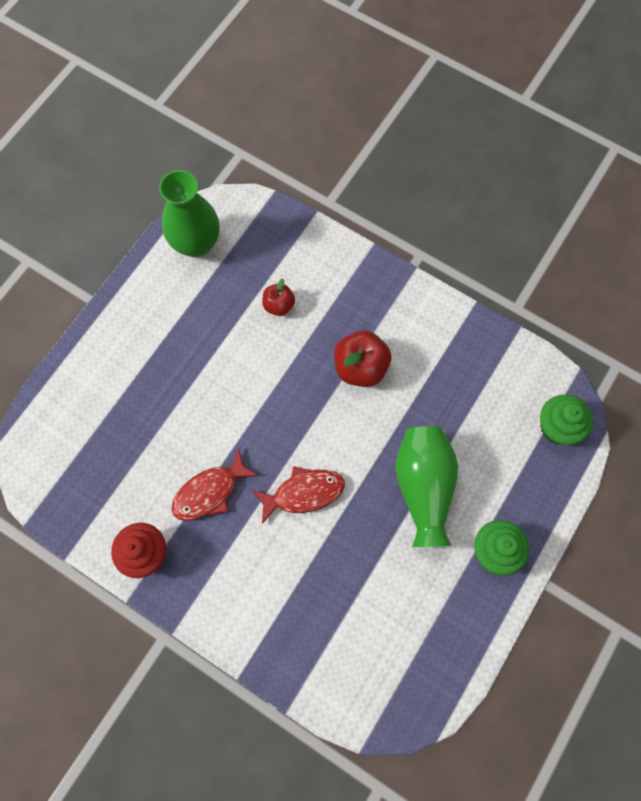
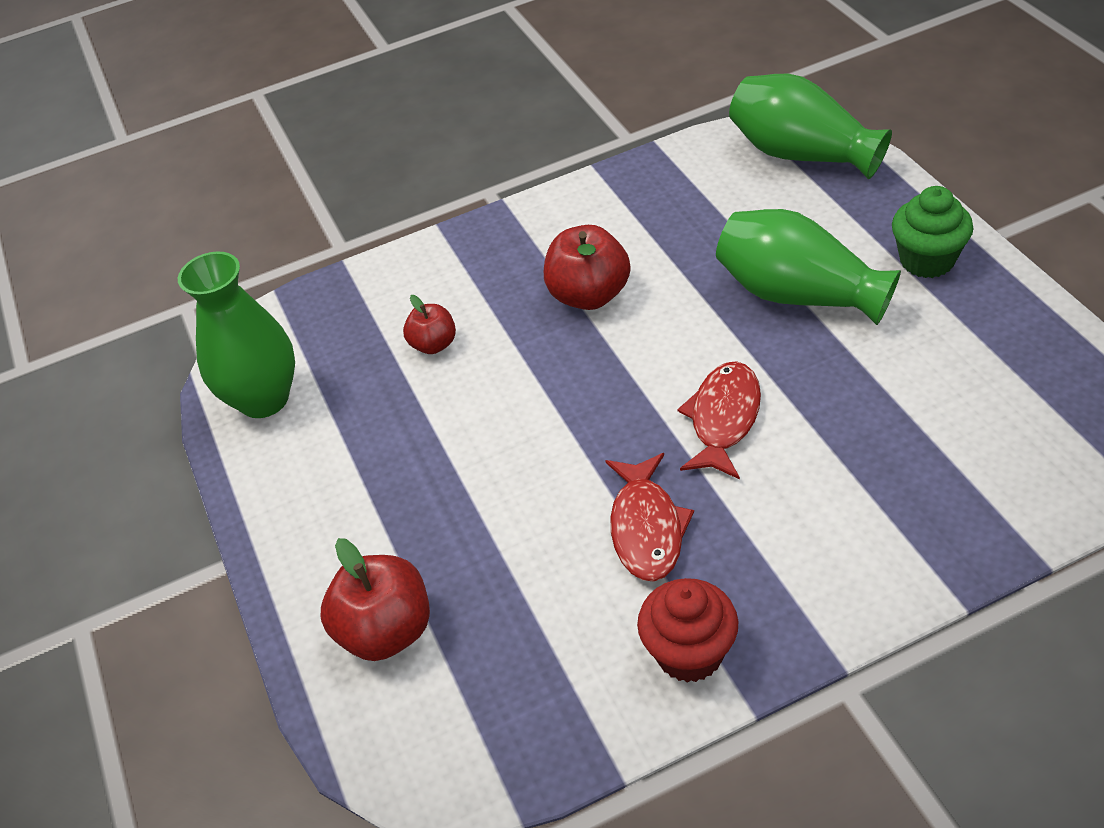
camera: 50 degrees left, 25 degrees down
green cupcake [540,395,593,445] -> green vase [729,74,892,179]
none -> red apple [321,538,430,661]

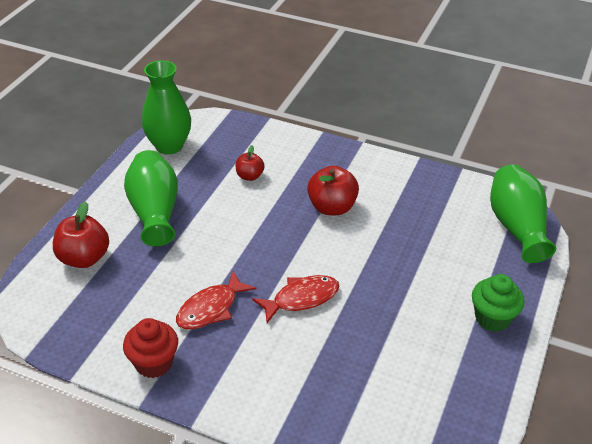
camera: 40 degrees right, 5 degrees down
green vase [716,209,901,325] -> green vase moved to [124,150,178,246]

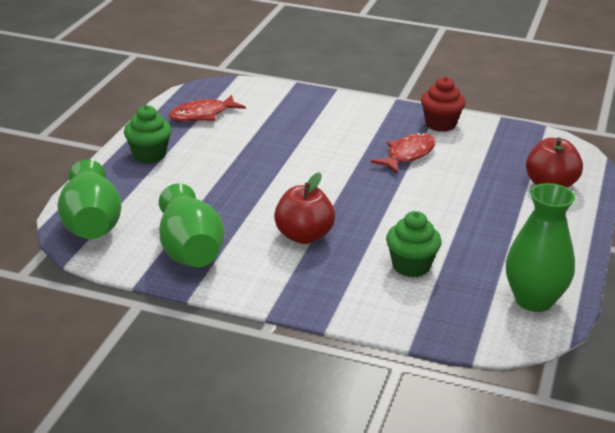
camera: 175 degrees right, 10 degrees down
green vase [124,150,178,246] -> green vase moved to [159,183,224,267]
red apple [235,145,265,181] -> green cupcake [386,211,442,277]
red fish [252,275,339,323] -> red fish moved to [169,95,246,122]

